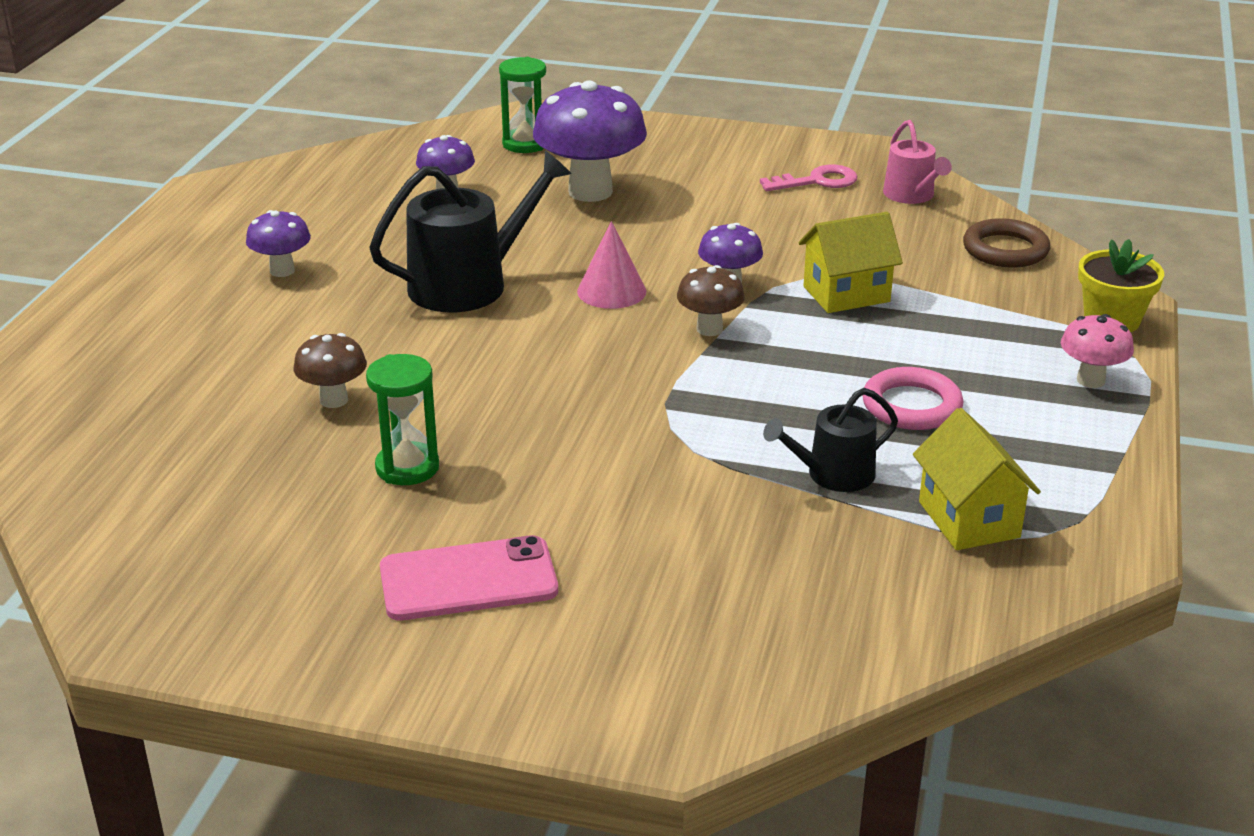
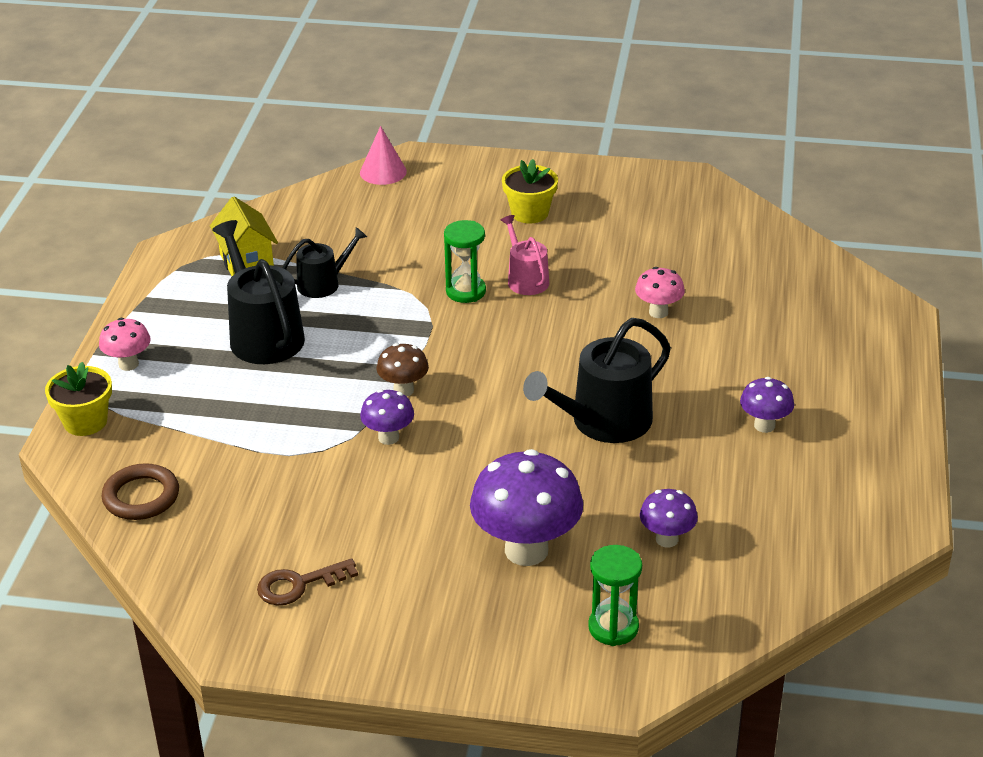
camera: 175 degrees right, 5 degrees up
brown mushroom [293,333,367,408] -> pink mushroom [635,267,685,318]
green hourglass [366,354,439,485] -> green hourglass moved to [444,220,486,303]
pink phone [380,535,558,620] -> yellow flower pot [502,159,558,224]
pink cone [577,221,646,309] -> pink cone moved to [360,126,407,185]
pink key [760,165,857,191] -> brown key [257,558,358,606]
yellow house [799,212,903,313] -> none
pink ring [862,367,963,430] -> black watering can [212,220,305,364]
pink watering can [883,120,952,204] -> pink watering can moved to [501,215,549,295]

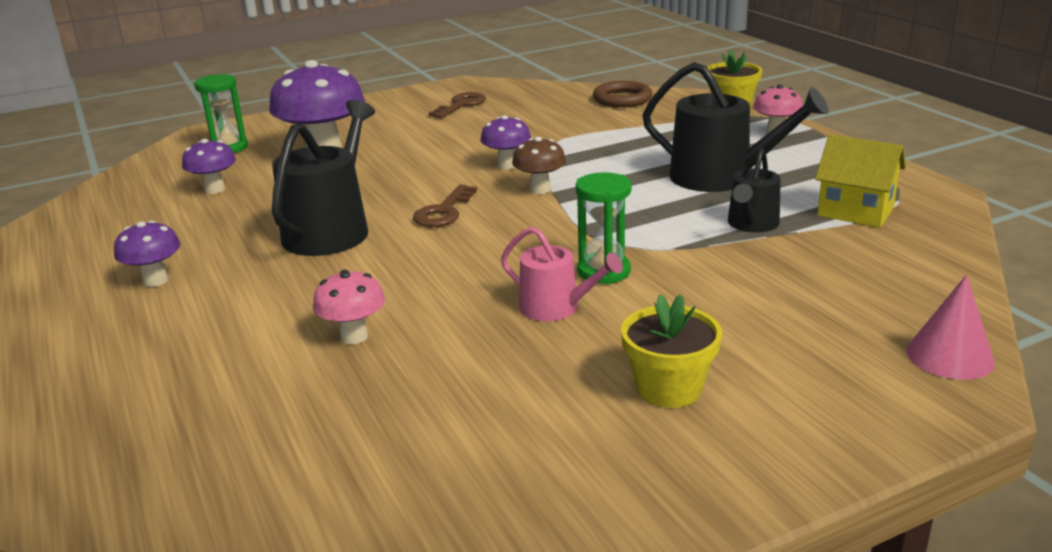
camera: 145 degrees right, 10 degrees down
none -> brown key [413,184,477,227]

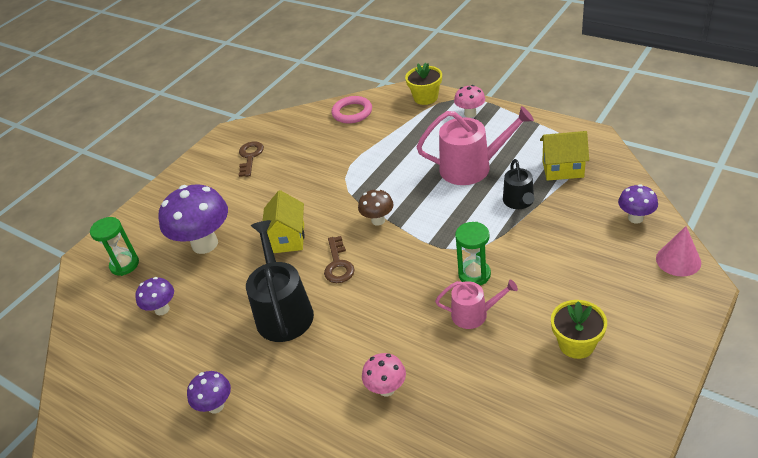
camera: 25 degrees left, 15 degrees up
purple mushroom [481,115,531,169] -> purple mushroom moved to [618,184,658,224]
brown ring [593,81,652,107] -> pink ring [332,96,372,124]
black watering can [643,62,829,192] -> pink watering can [417,106,534,185]
none -> yellow house [263,190,305,253]

